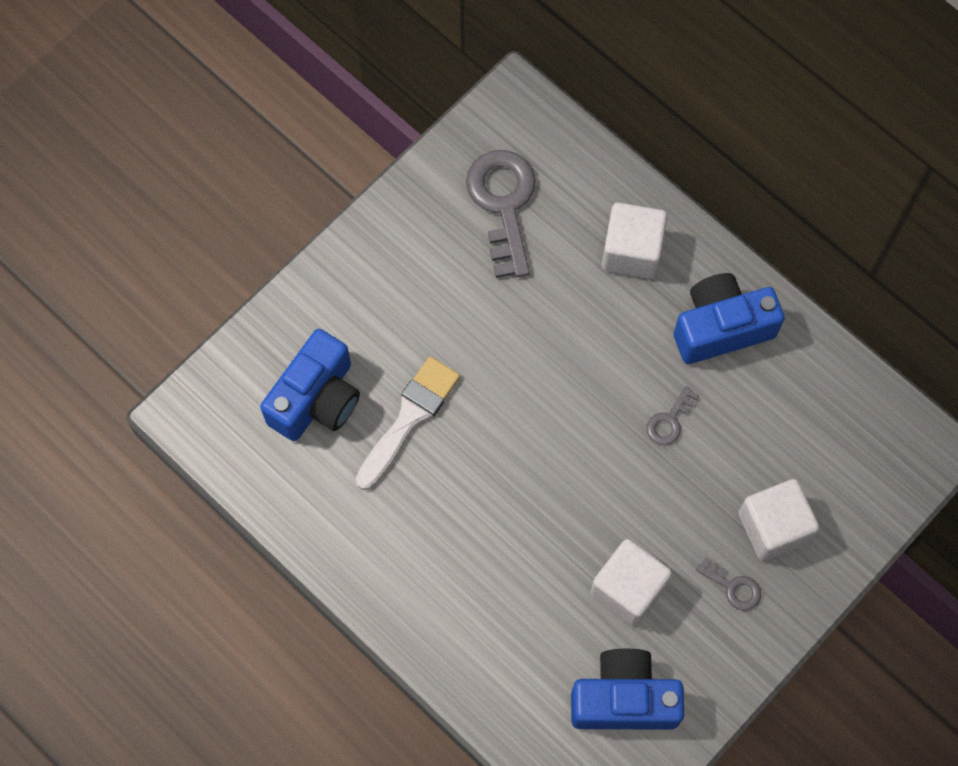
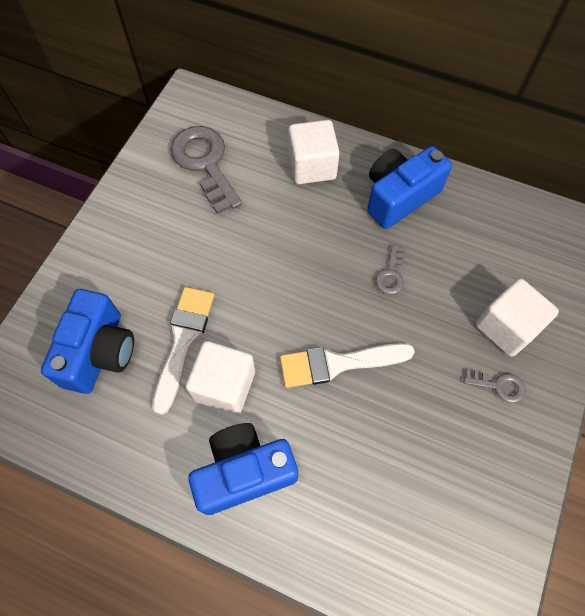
camera: 20 degrees left, 5 degrees down
blue camera [571,648,684,730] -> blue camera moved to [188,423,298,515]
white cube [591,539,672,626] -> white cube moved to [186,341,255,414]
none -> white brush [280,343,415,388]

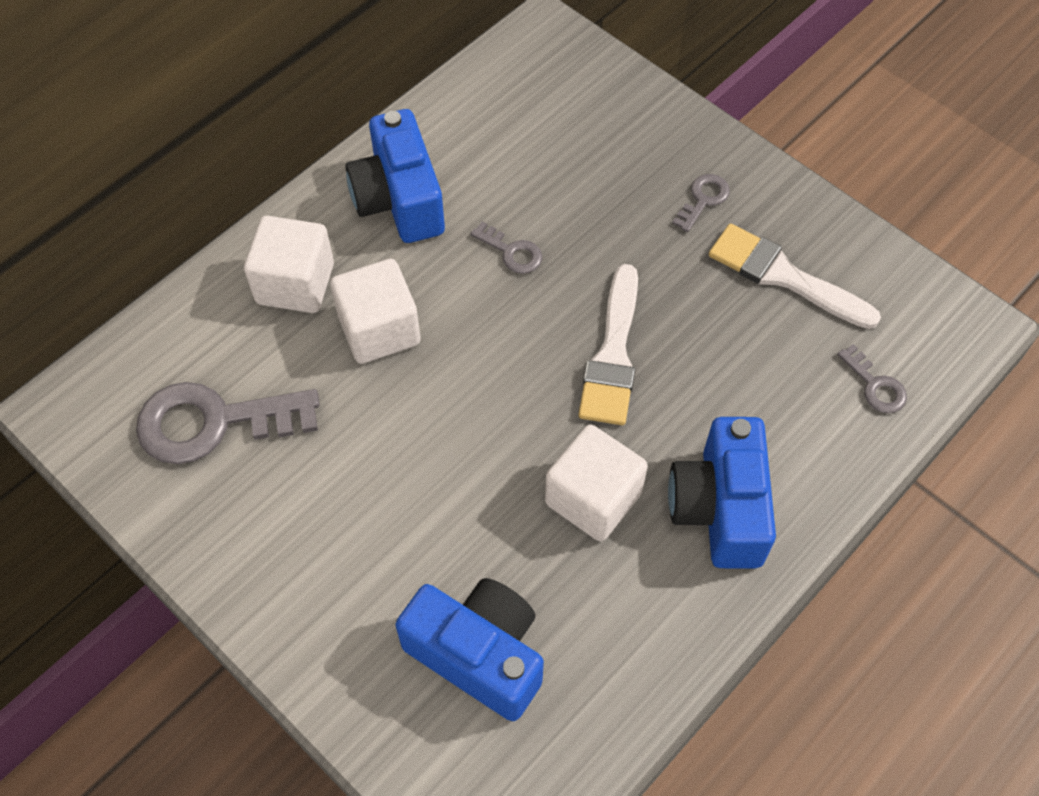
camera: 70 degrees left, 5 degrees down
white brush [152,287,215,415] -> white brush moved to [709,224,881,329]
white cube [476,279,559,357] -> white cube moved to [330,259,421,364]
none -> grey key [837,344,907,413]

